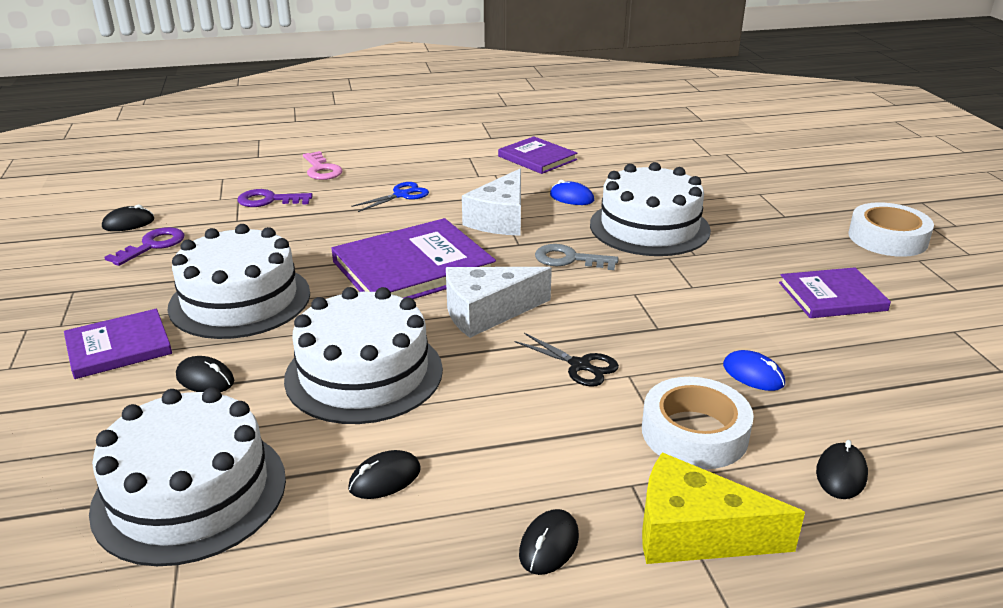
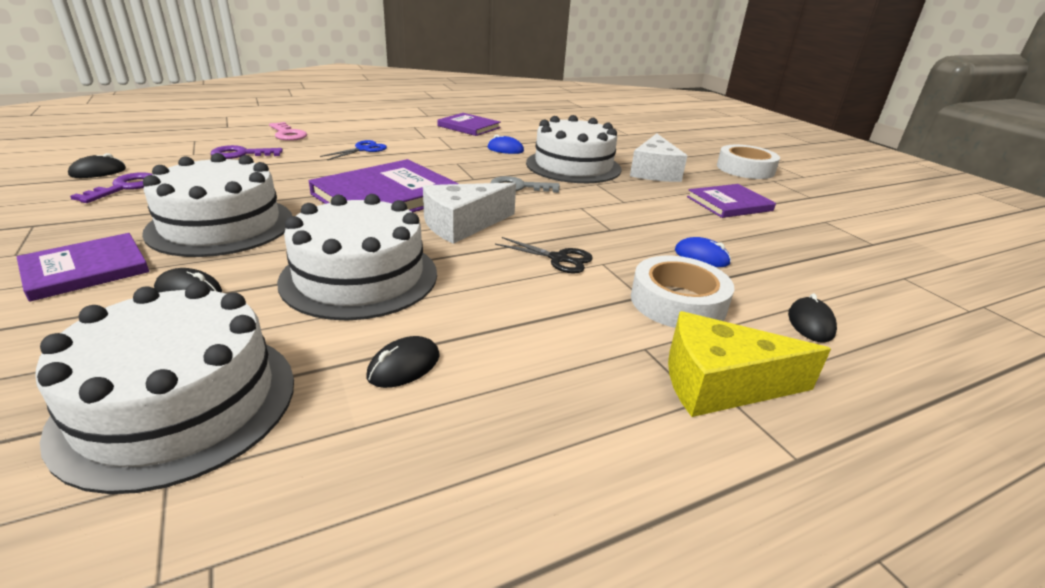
camera: 15 degrees left, 0 degrees up
white cheese [462,168,521,236] -> white cheese moved to [630,133,687,182]
black mouse [519,509,579,575] -> none

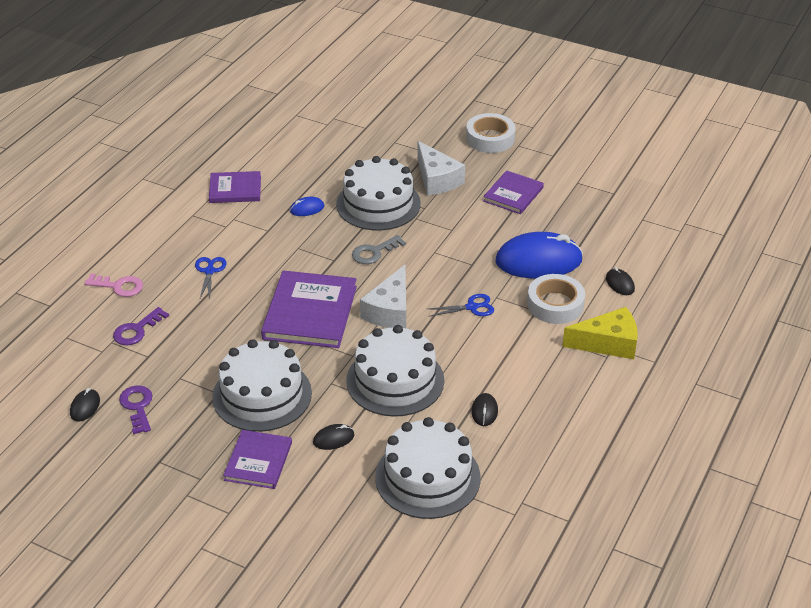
camera: 35 degrees left, 10 degrees up
black scissors [495,237,593,274] -> blue scissors [428,294,494,317]
yellow cheese [668,311,831,417] -> yellow cheese turned 150 degrees counterclockwise [562,307,638,359]
blue mouse [675,237,731,267] -> blue mouse [495,232,583,279], size x2.35

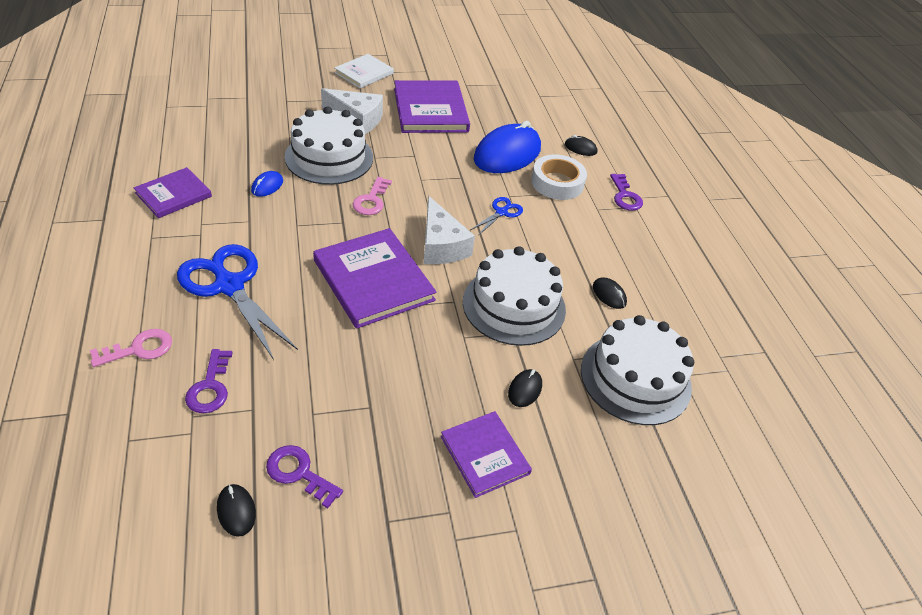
camera: 45 degrees left, 5 degrees up
blue scissors [195,257,227,299] -> blue scissors [177,244,298,360], size x2.11
white cake [212,339,312,432] -> none
grey key [352,235,406,264] -> pink key [353,177,392,215]
white tape [466,113,515,153] -> white book [334,54,394,88]
purple book [483,170,544,214] -> purple book [394,80,470,133], size x1.65
yellow cheese [562,307,638,359] -> purple key [610,174,643,211]

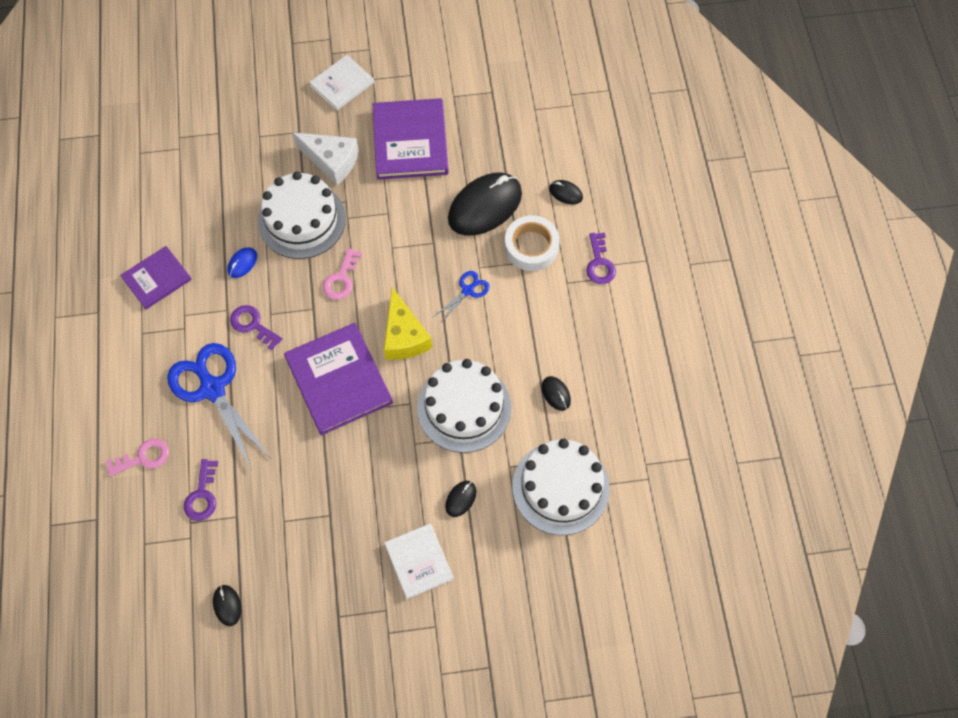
camera: 10 degrees right, 20 degrees up
purple key [266,445,343,508] -> purple key moved to [230,305,282,350]
white cheese [423,196,475,264] -> yellow cheese [384,287,432,360]
purple book [441,411,532,498] -> white book [384,523,454,599]
blue mouse [474,121,541,173] -> black mouse [448,173,522,236]

